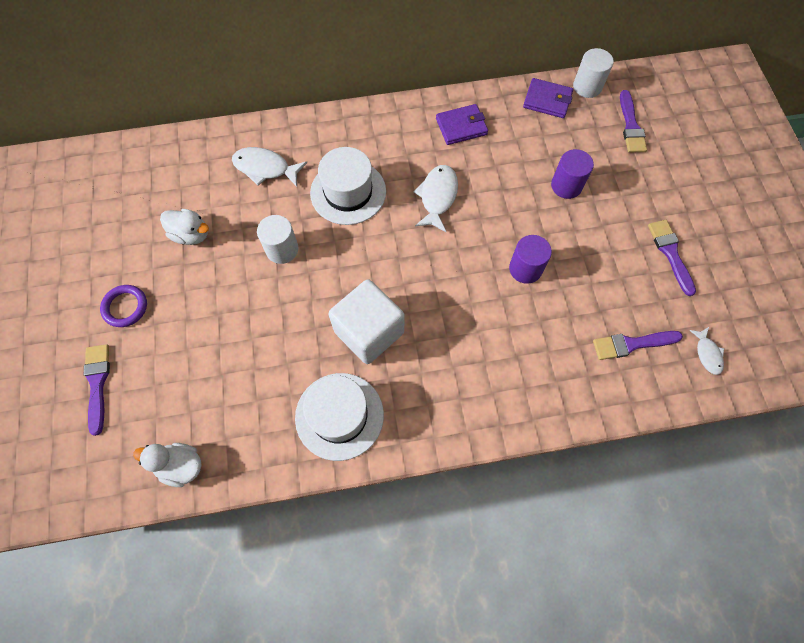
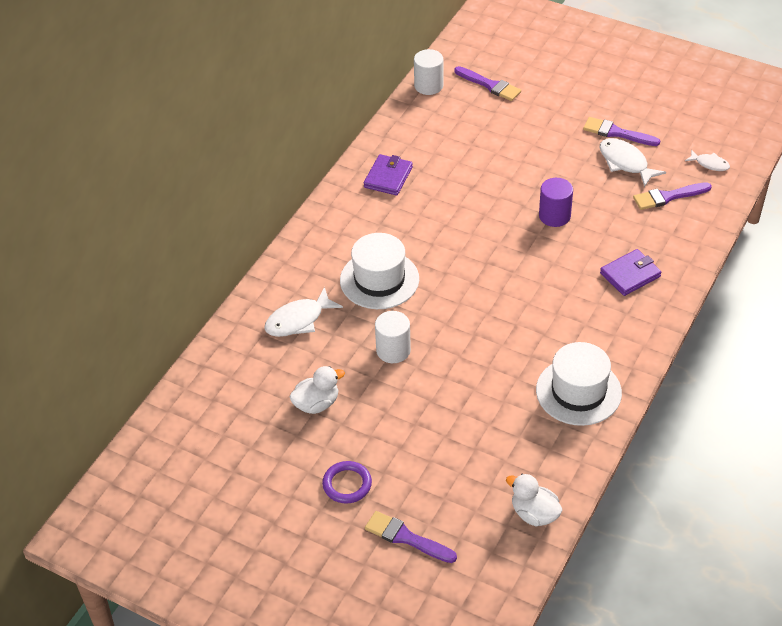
camera: 50 degrees left, 20 degrees down
white duck [133,443,202,487] -> white duck turned 75 degrees clockwise [506,474,563,527]
white cube [329,279,404,364] -> none
white fish [413,165,458,232] -> white fish moved to [599,138,666,187]
purple wallet [523,78,573,118] -> purple wallet moved to [600,249,662,296]
purple cylinder [551,149,594,199] -> none
purple brush [593,331,683,360] -> purple brush turned 45 degrees clockwise [633,182,712,210]

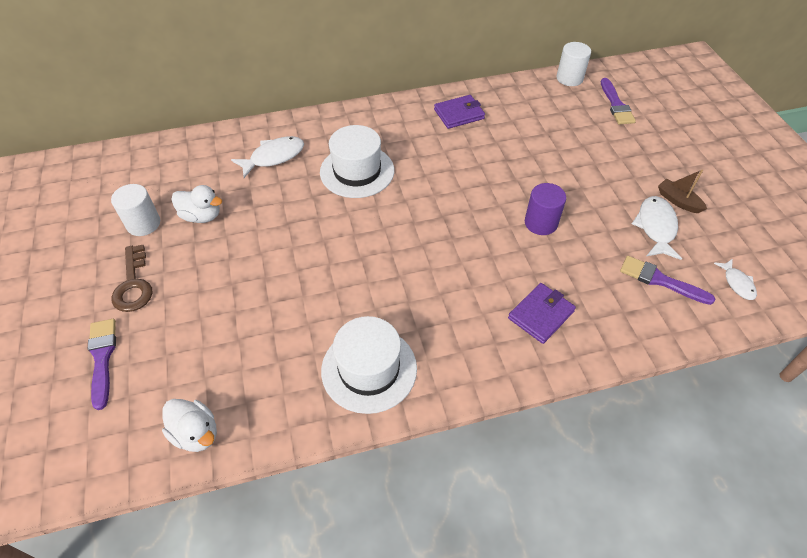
camera: 45 degrees right, 5 degrees up
white fish [264,287,343,337] -> white fish turned 135 degrees clockwise [231,136,304,178]
purple ring [322,461,372,504] -> brown key [112,245,153,312]
white cylinder [375,311,411,363] -> white cylinder moved to [111,184,160,236]
white duck [506,474,563,527] -> white duck turned 135 degrees clockwise [162,399,217,452]
purple brush [583,117,660,146] -> brown boat [658,169,707,213]
purple wallet [600,249,662,296] -> purple wallet turned 60 degrees counterclockwise [508,283,576,344]

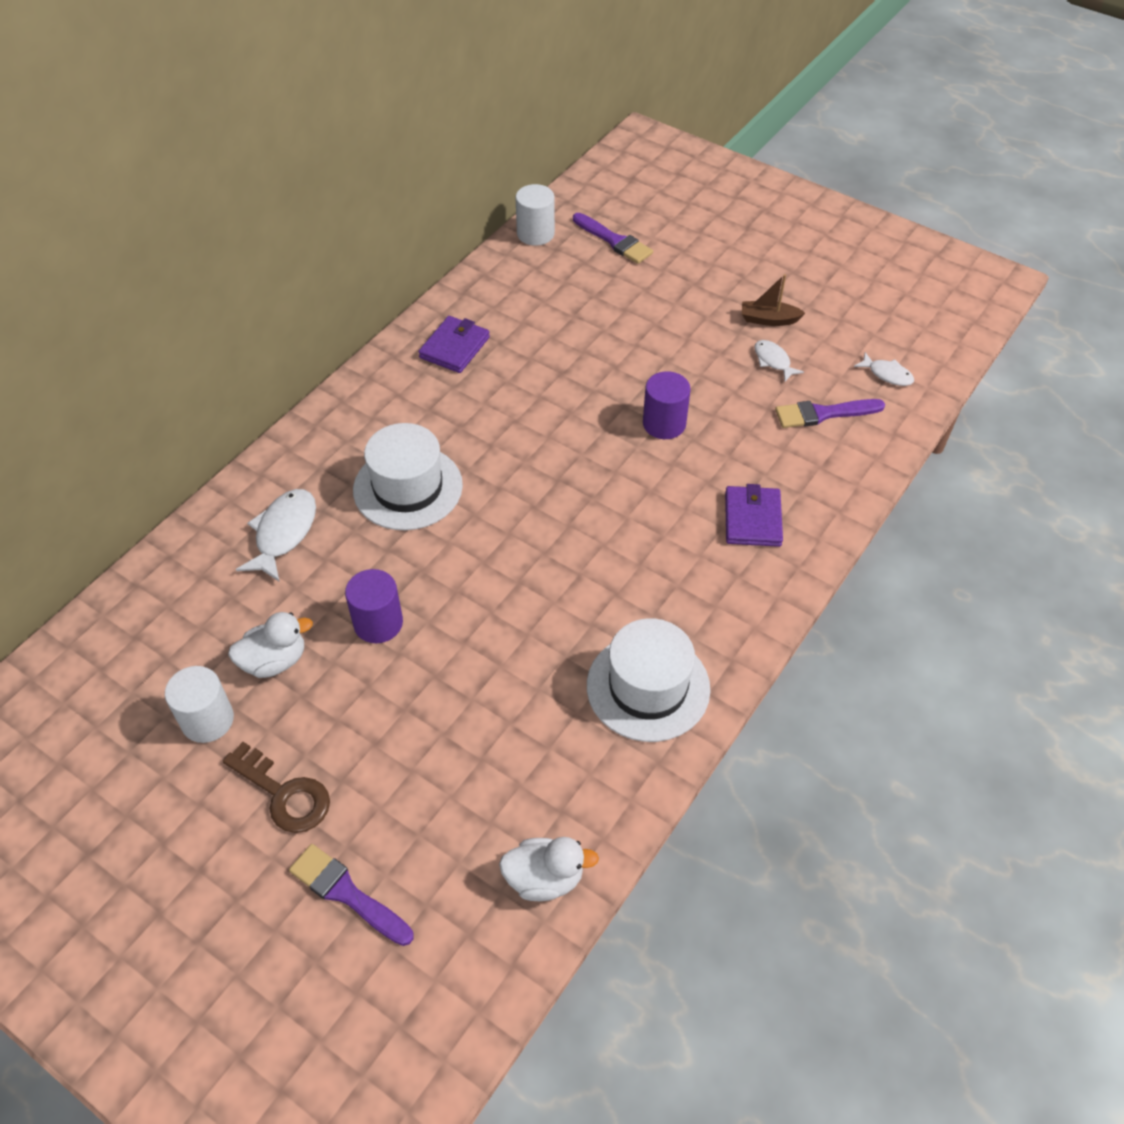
camera: 40 degrees left, 0 degrees up
white fish [632,196,682,260] -> white fish [754,340,804,381], size x0.59
none -> purple cylinder [345,569,403,643]

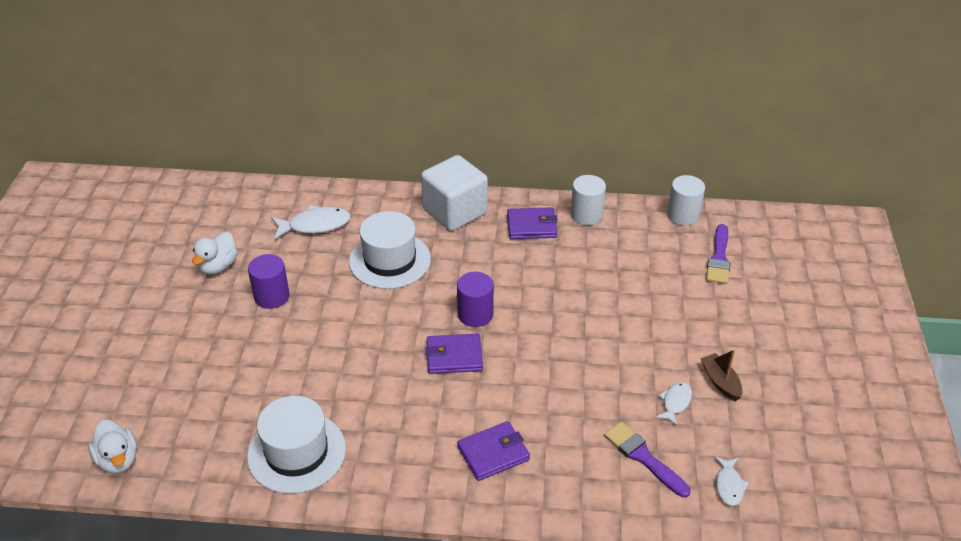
camera: 60 degrees right, 10 degrees down
white cylinder [165,666,234,743] -> white cylinder moved to [570,175,606,225]
brown key [223,742,330,833] -> none
white duck [228,612,313,678] -> white duck turned 75 degrees clockwise [192,232,238,274]
purple brush [289,844,414,946] -> none
purple cylinder [643,371,691,439] -> purple cylinder moved to [457,272,494,327]
none -> white cube [421,155,488,231]
none -> purple wallet [425,334,483,374]

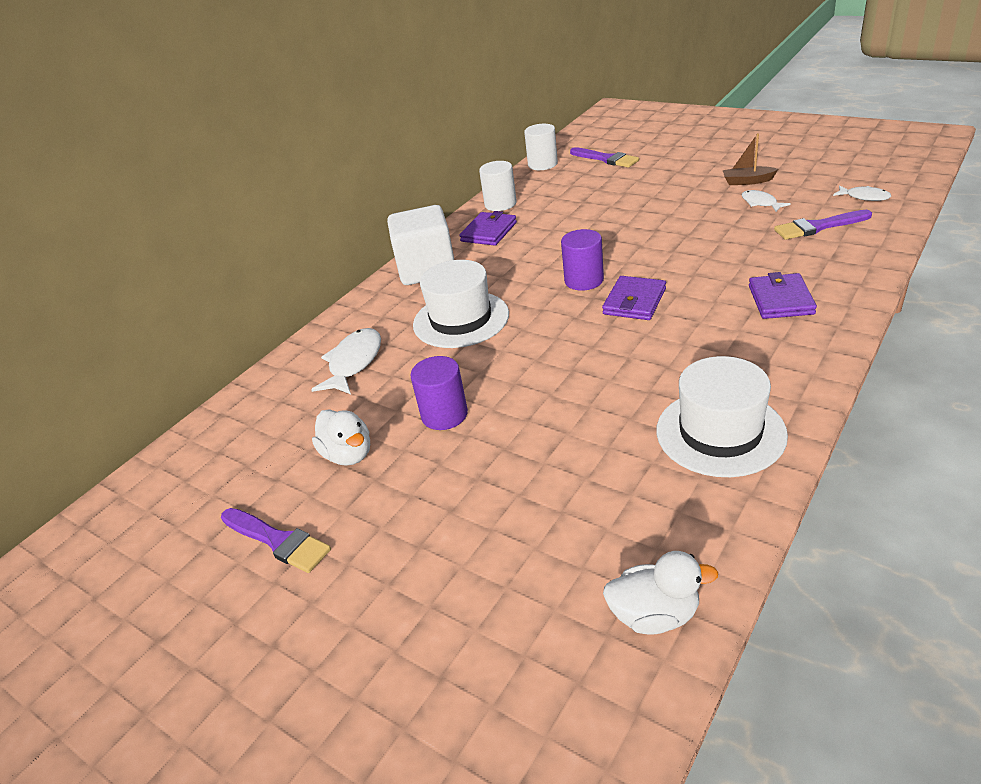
camera: 55 degrees left, 5 degrees down
none -> purple brush [221,508,331,573]

